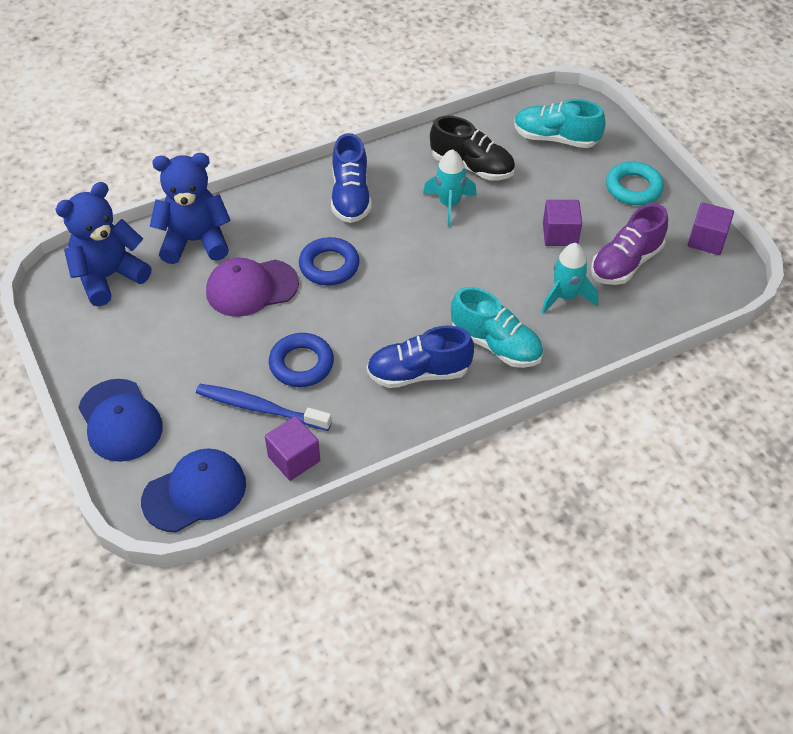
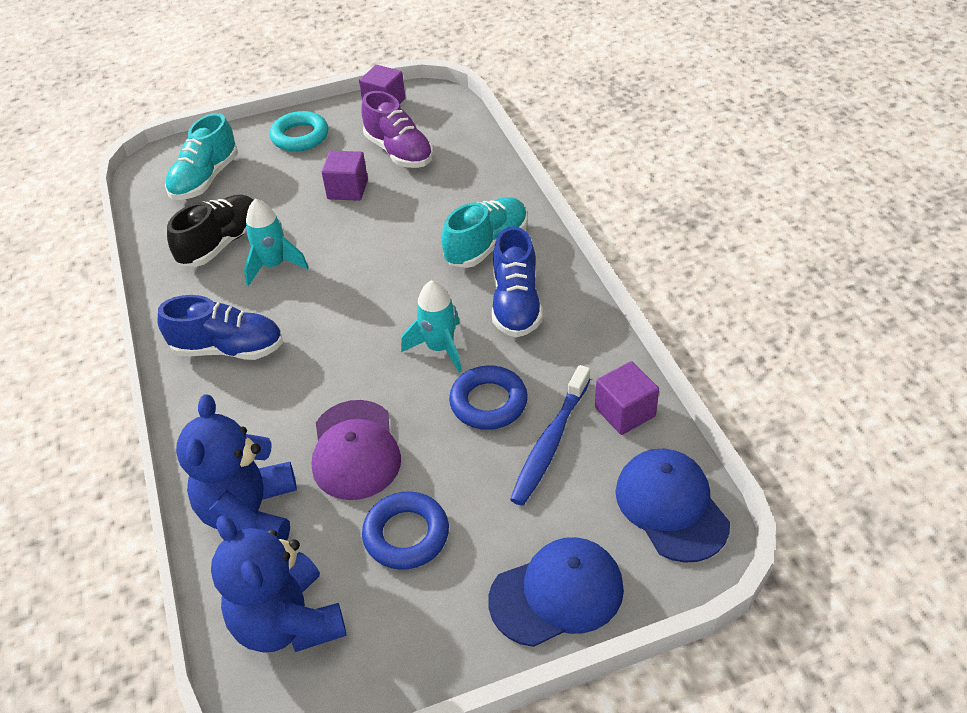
camera: 80 degrees left, 5 degrees down
blue ring [299,237,360,286] -> blue ring moved to [362,491,449,570]
turquoise rocket [542,243,598,314] -> turquoise rocket moved to [401,280,462,373]

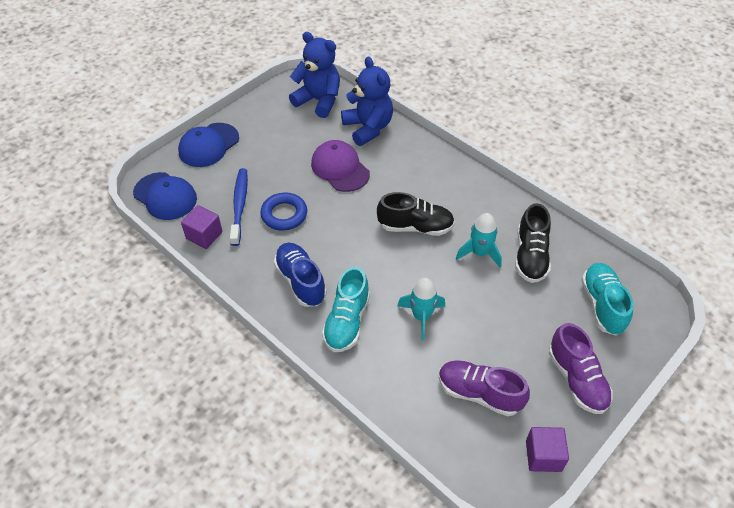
camera: 150 degrees right, 5 degrees up
blue shoe [158,295,283,360] -> none
turquoise ring [270,111,328,152] -> purple shoe [549,323,613,414]
purple cube [322,151,368,201] -> none
blue ring [362,491,449,570] -> none
turquoise rocket [401,280,462,373] -> turquoise rocket moved to [398,278,445,341]
none -> black shoe [377,192,455,236]

